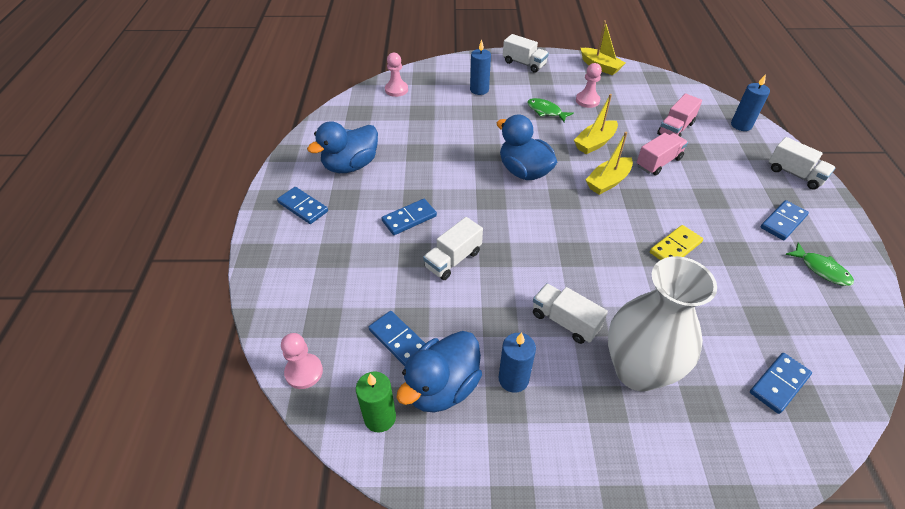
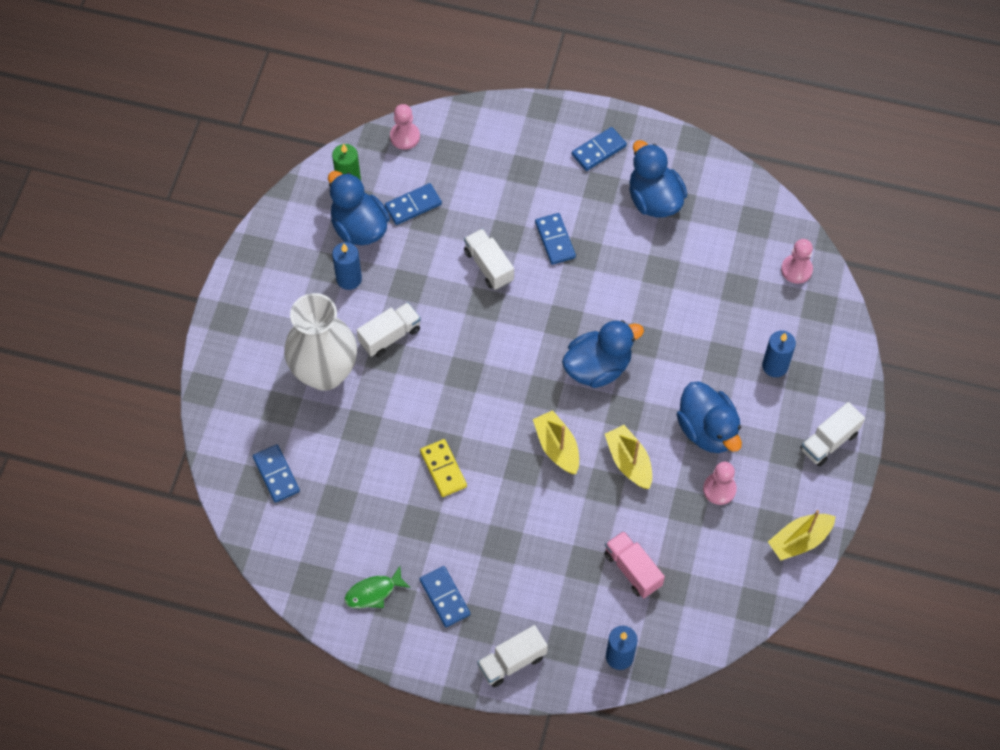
camera: 105 degrees right, 15 degrees up
green fish [527,98,574,122] -> blue duck [677,381,742,453]
pink truck [637,133,688,175] -> none

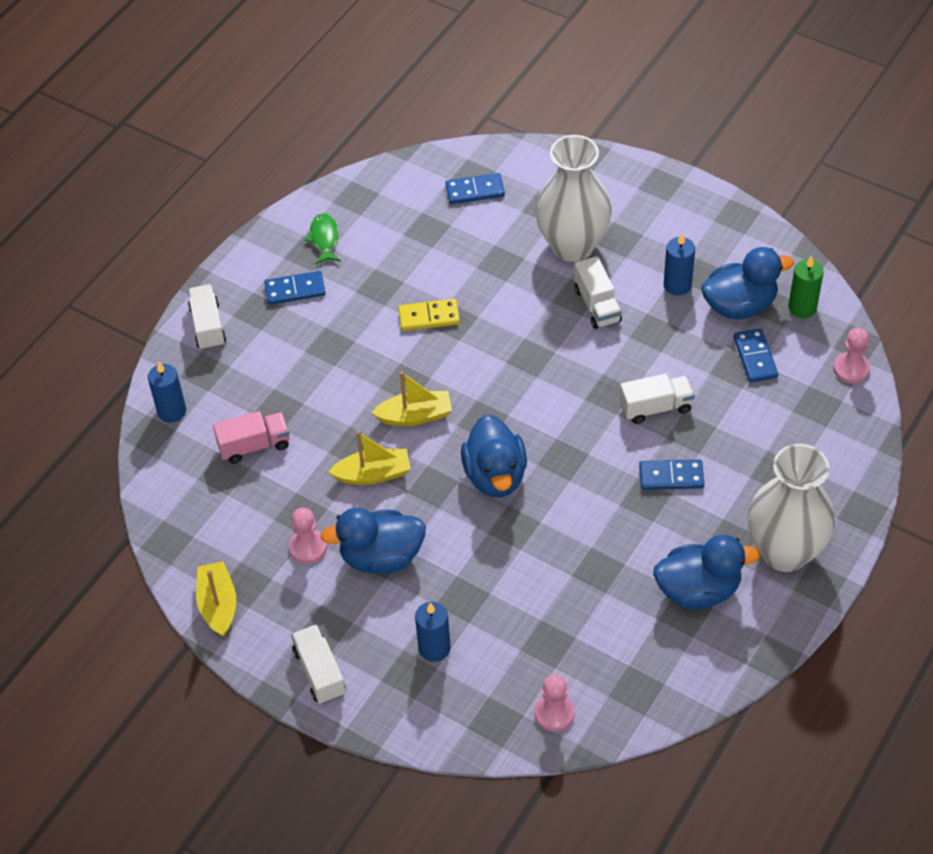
camera: 110 degrees right, 10 degrees down
blue domino [572,127,627,171] -> white vase [748,444,835,572]

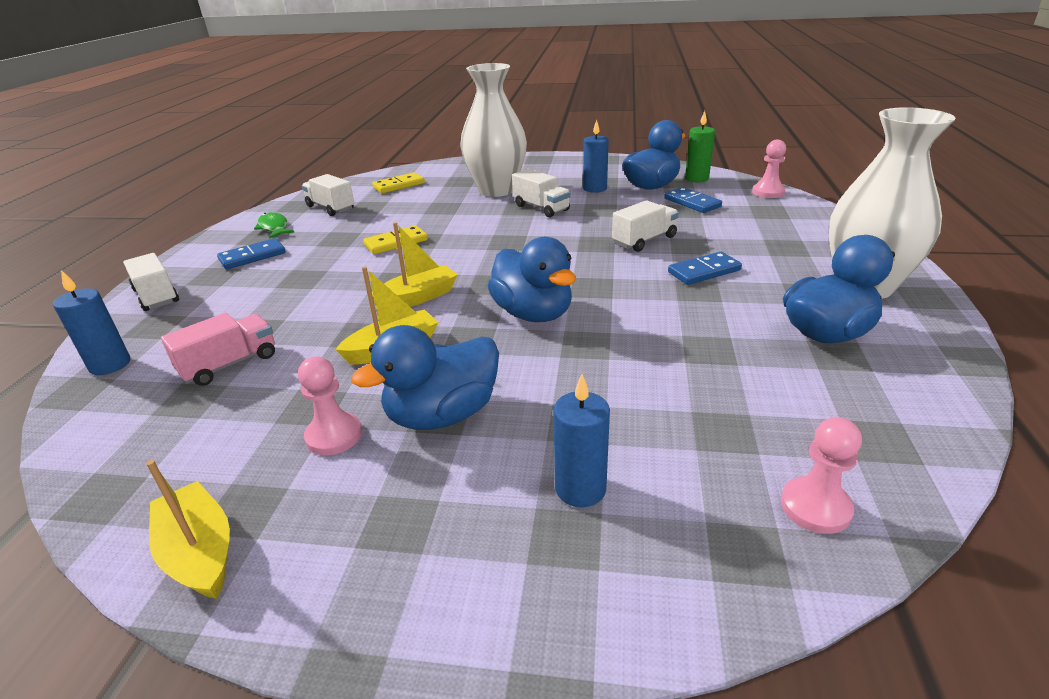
camera: 25 degrees left, 20 degrees down
white truck [291,624,346,704] -> white truck moved to [302,174,354,216]
blue domino [445,173,505,204] -> yellow domino [372,172,425,193]

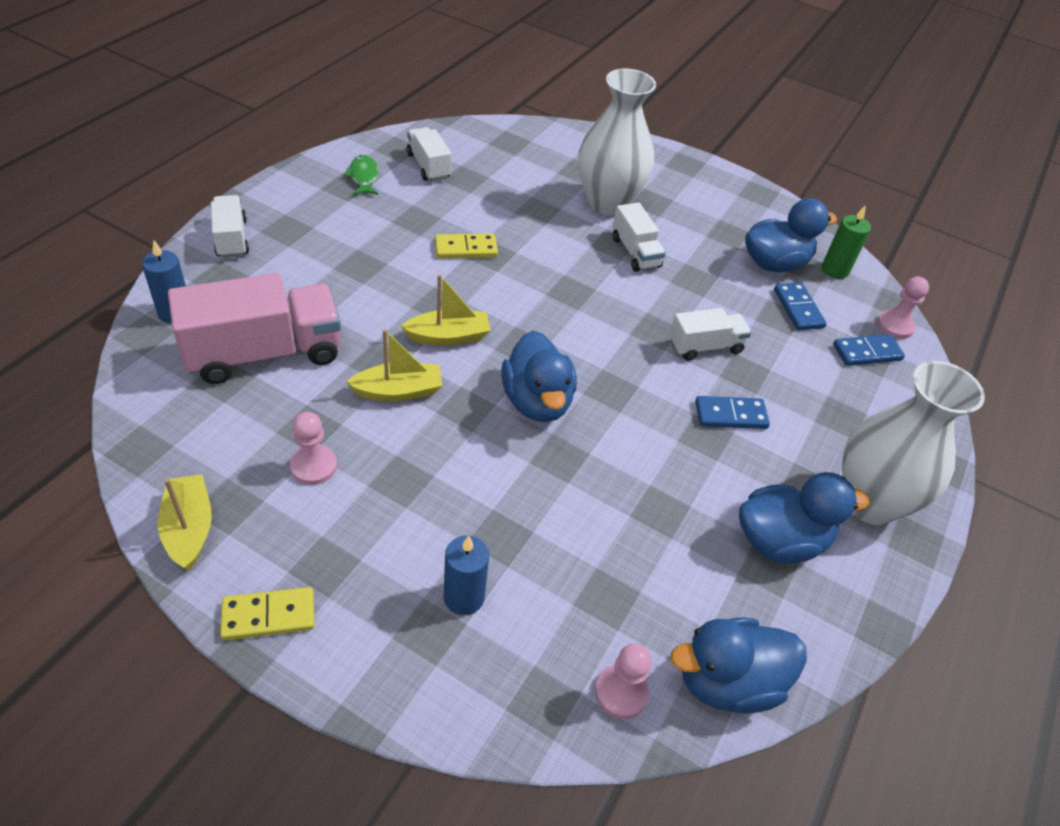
camera: 15 degrees right, 15 degrees up
pink truck [161,313,275,386] -> pink truck [168,273,341,384], size x1.86
blue domino [217,238,286,269] -> blue domino moved to [833,334,905,366]
blue duck [351,325,499,430] -> blue duck moved to [671,617,807,714]
yellow domino [372,172,425,193] -> yellow domino moved to [220,587,314,640]
blue candle [583,120,609,193] -> none

